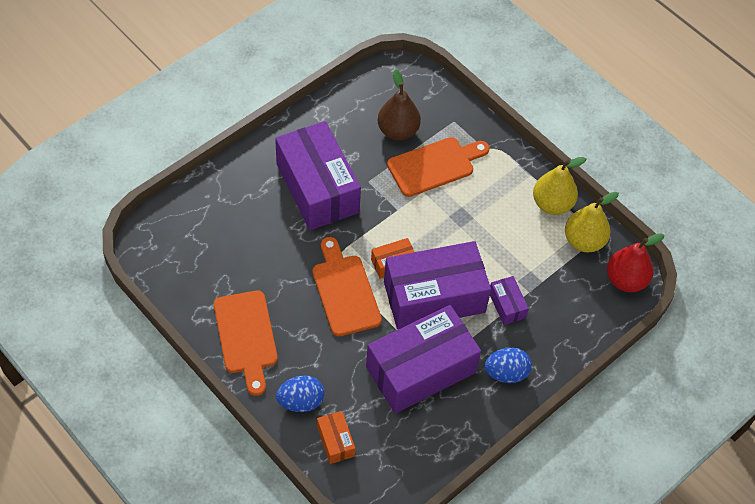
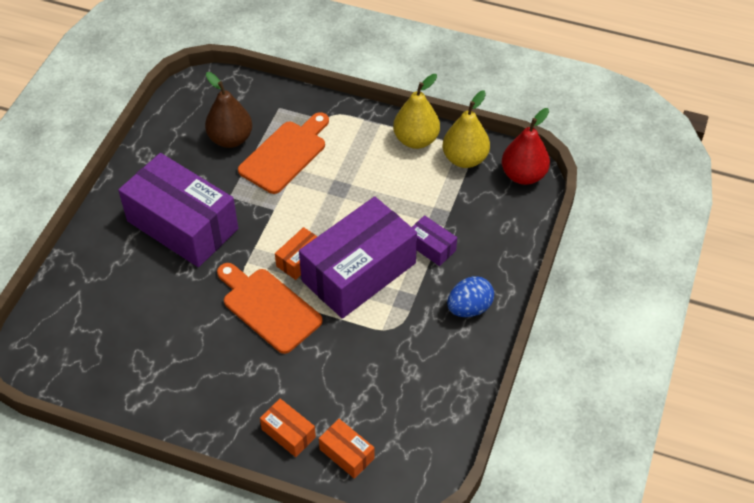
camera: 25 degrees left, 5 degrees down
orange cutting board [214,291,278,396] -> none
blue egg [276,375,324,412] -> orange box [260,399,316,457]
purple box [366,305,481,413] -> none

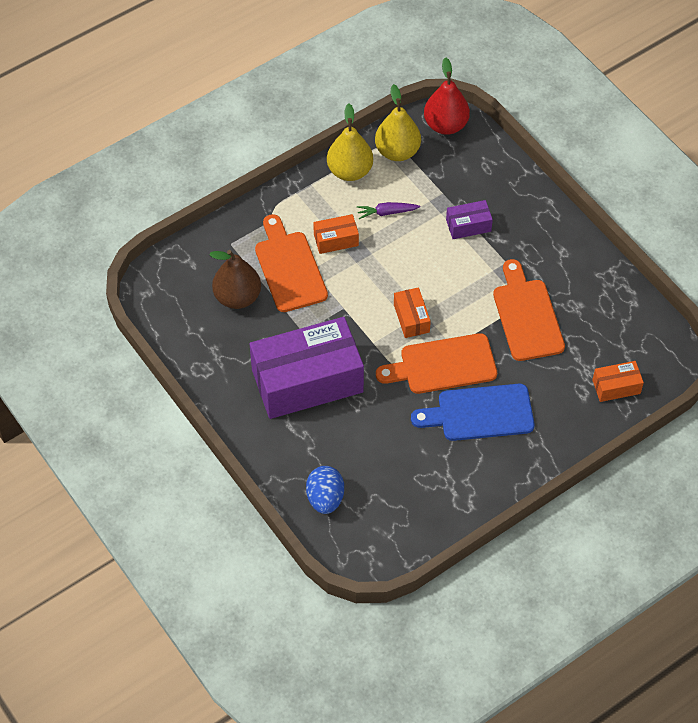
camera: 55 degrees left, 5 degrees up
orange box [260,399,316,457] -> orange box moved to [313,214,359,254]
purple box [299,196,417,319] -> none
blue egg [447,276,494,317] -> blue egg moved to [306,466,344,514]
none -> purple carrot [357,202,420,219]
none -> blue cutting board [411,384,535,441]
none -> orange cutting board [493,259,565,361]

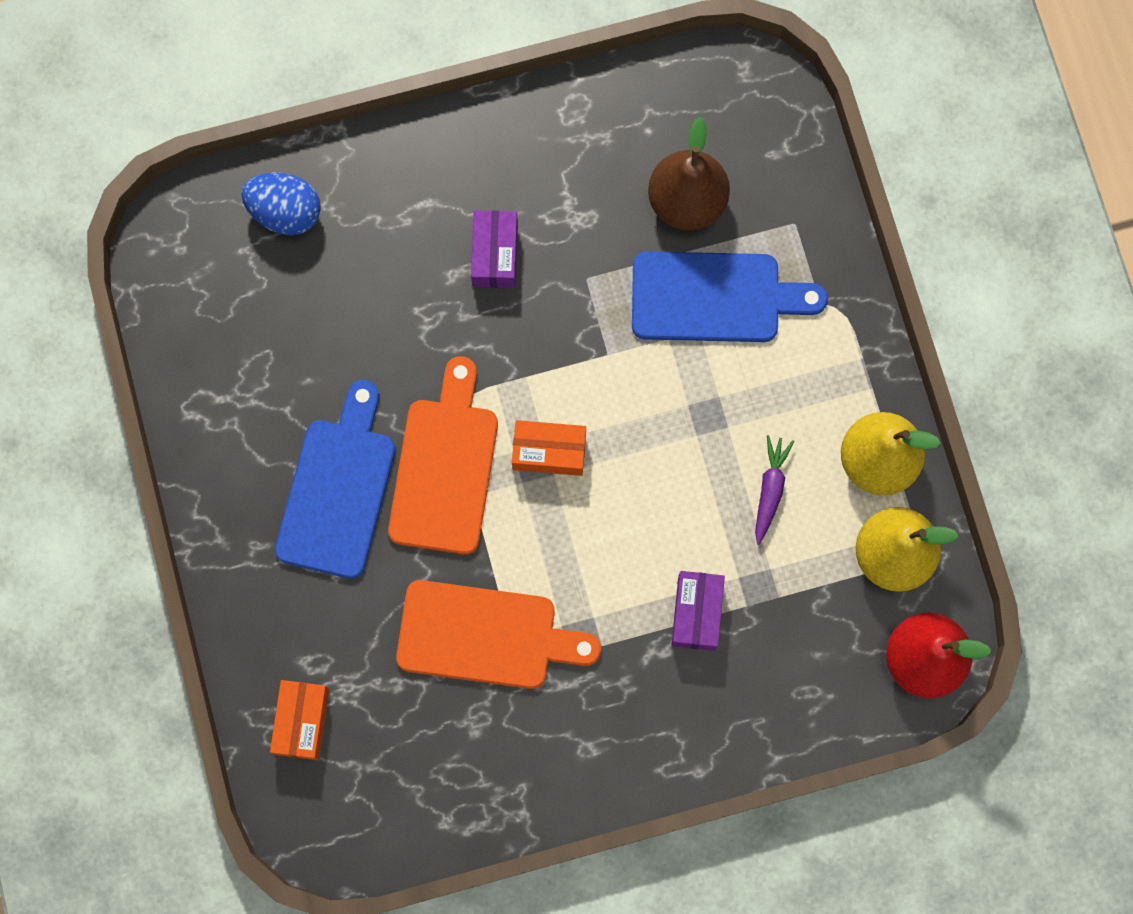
camera: 110 degrees right, 20 degrees up
purple box [250,317,364,419] -> purple box [471,210,518,288], size x0.43
orange cutting board [255,214,328,312] -> blue cutting board [632,251,828,342]
orange box [313,214,359,254] -> none

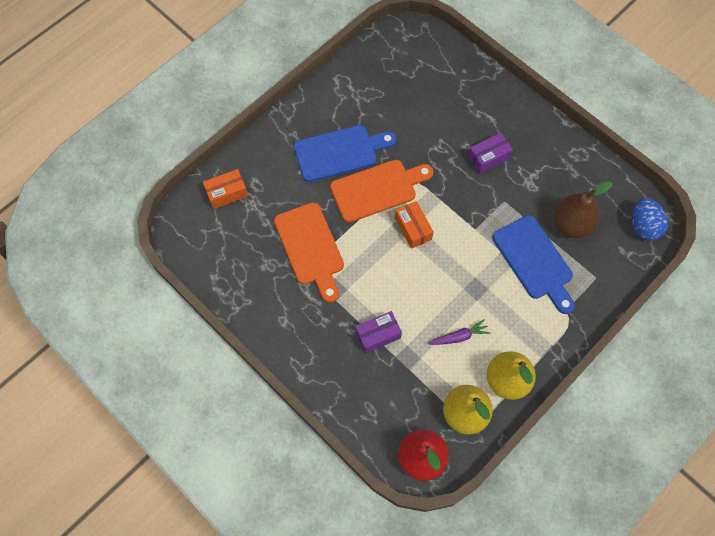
camera: 60 degrees right, 10 degrees down
blue egg [241,173,321,235] -> blue egg moved to [632,198,668,241]

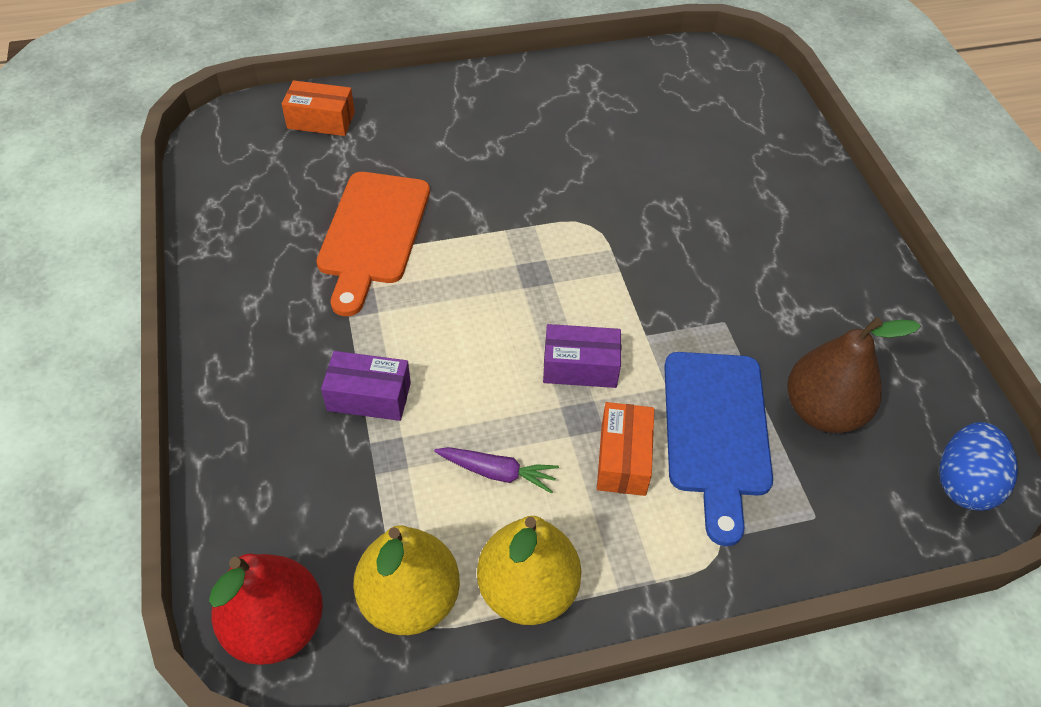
camera: 30 degrees right, 15 degrees down
blue cutting board [294,125,396,182] -> none
orange cutting board [330,160,434,222] -> none
orange box [395,201,434,249] -> orange box moved to [597,402,654,496]
purple box [468,133,513,174] -> purple box moved to [543,324,621,388]

